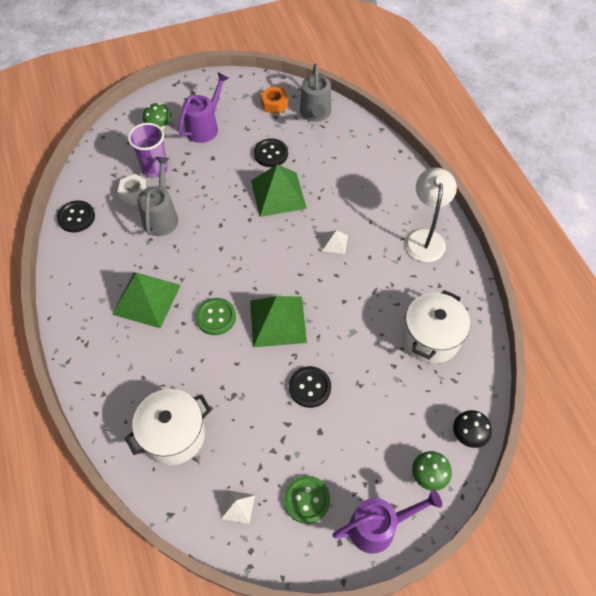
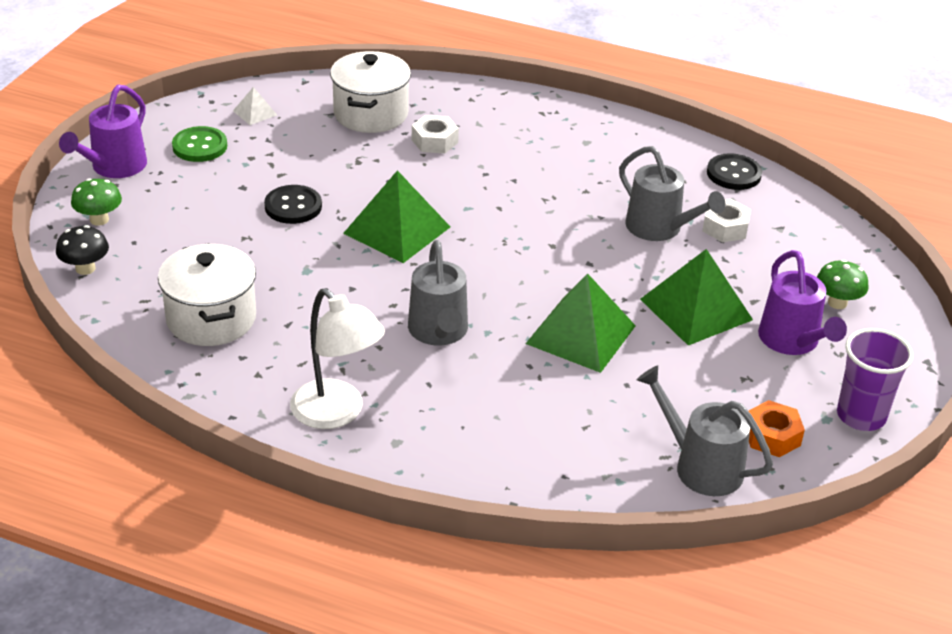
camera: 130 degrees right, 20 degrees down
green pyramid [112,272,181,328] -> green pyramid moved to [640,249,753,345]
purple cup [128,123,168,178] -> purple cup moved to [837,328,913,431]
green button [196,298,236,335] -> none
black button [254,138,288,167] -> none
white pyramid [322,230,348,254] -> grey watering can [408,240,468,345]
none -> white nut [412,115,459,154]

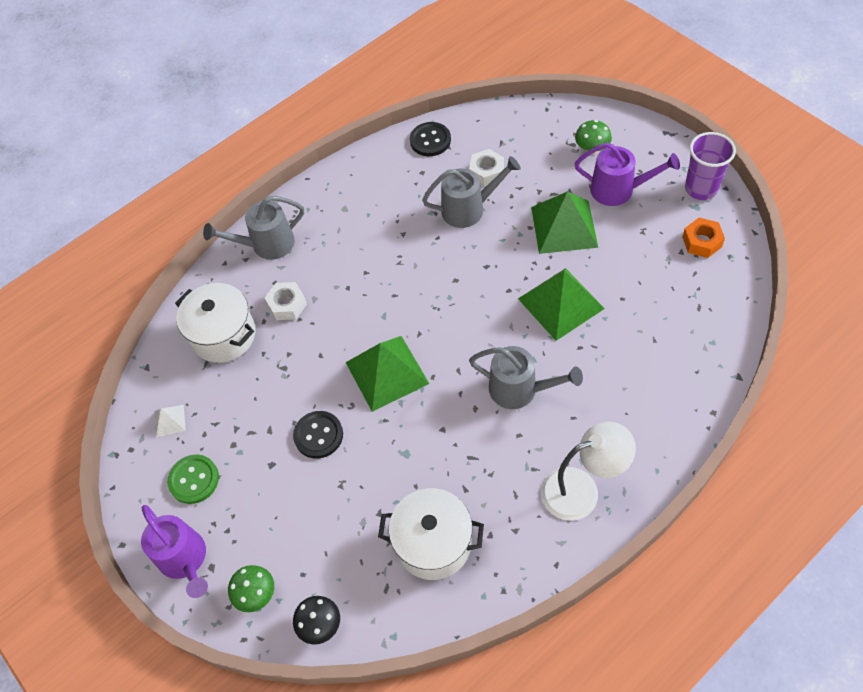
camera: 55 degrees left, 20 degrees up
grey watering can [637,365,773,496] -> grey watering can moved to [203,196,304,260]

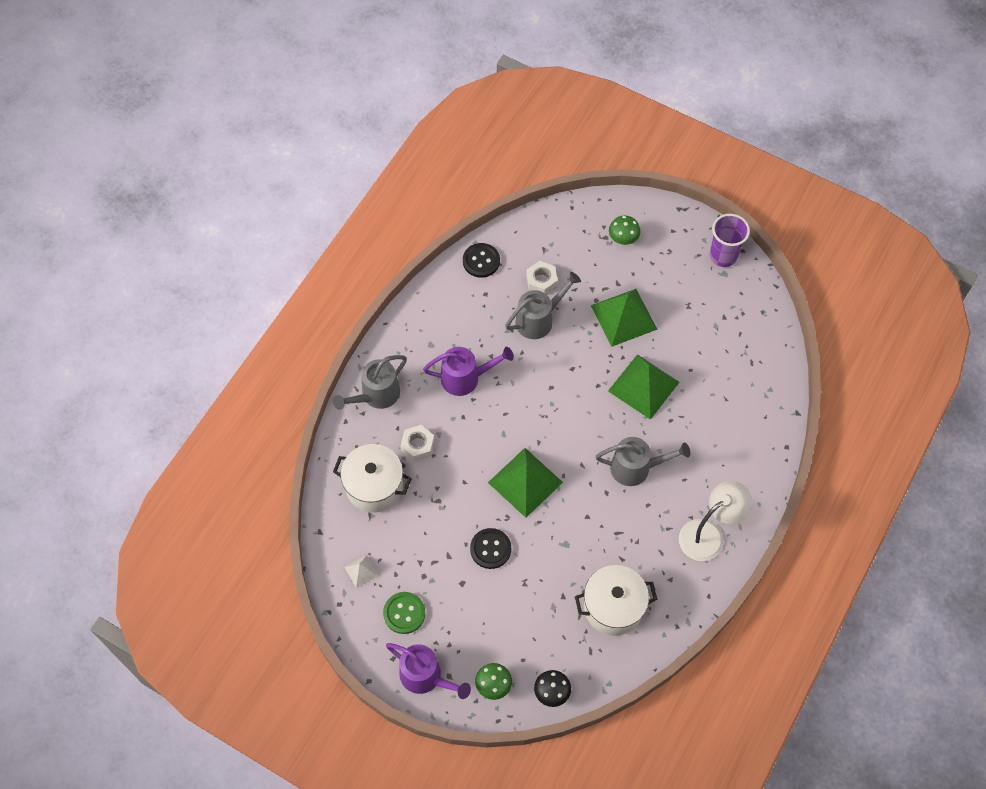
camera: 25 degrees left, 5 degrees up
purple watering can [575,143,680,206] -> purple watering can moved to [423,347,514,396]
orange nut [682,218,725,258] -> none

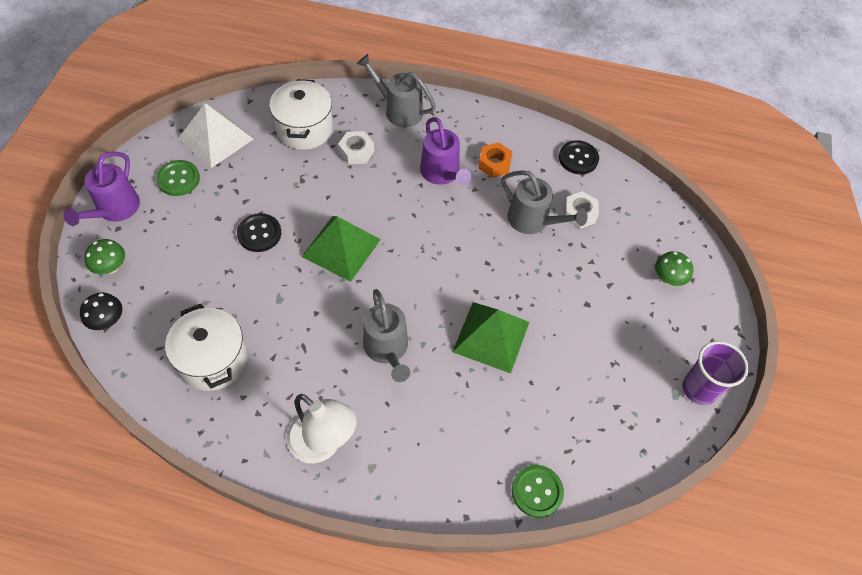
camera: 70 degrees right, 5 degrees down
white pyramid [345,555,379,588] -> white pyramid [179,103,254,168], size x2.15
green pyramid [591,289,658,347] -> none
none -> orange nut [478,142,513,178]
none -> green button [512,465,564,518]

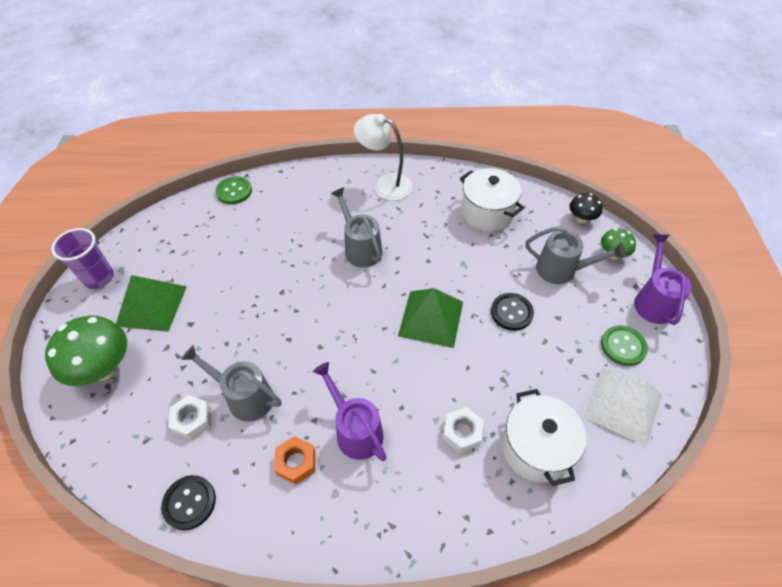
camera: 170 degrees right, 5 degrees down
grey watering can [357,54,436,127] -> grey watering can moved to [525,226,626,284]
green pyramid [452,302,529,374] -> green pyramid moved to [116,275,187,332]
green mushroom [655,251,693,286] -> green mushroom [45,315,127,386], size x1.90

